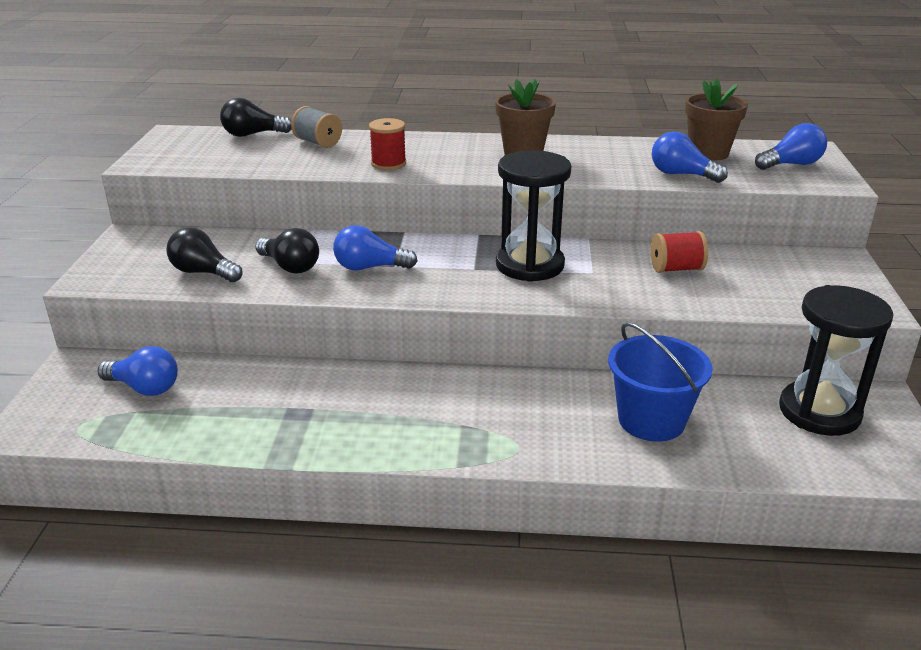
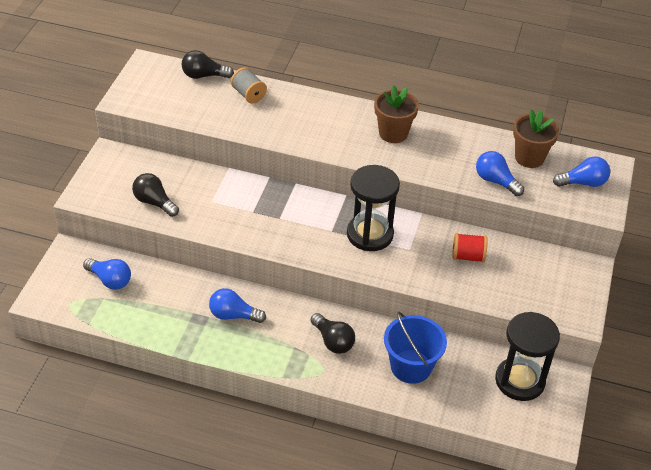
camera: 10 degrees right, 15 degrees up
black light bulb [255,228,319,273] -> black light bulb moved to [310,313,355,354]
blue light bulb [333,225,418,270] -> blue light bulb moved to [209,288,266,323]
red spool [369,118,406,170] -> none

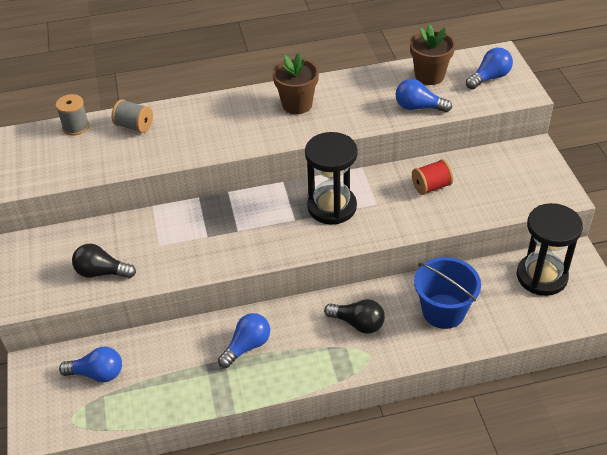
camera: 25 degrees left, 0 degrees up
black light bulb [182,50,234,79] -> grey spool [55,94,89,136]
blue light bulb [209,288,266,323] -> blue light bulb turned 150 degrees clockwise [218,313,270,368]

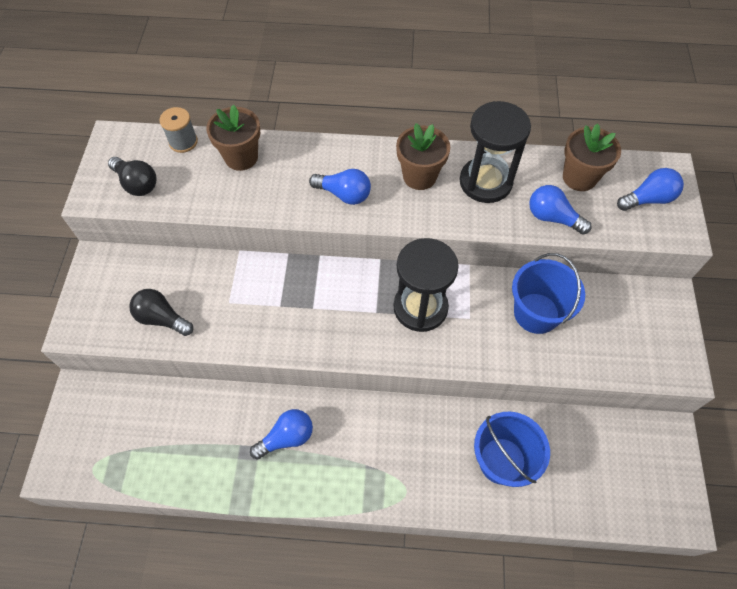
camera: 15 degrees right, 15 degrees up
blue light bulb [59,347,122,382] -> blue light bulb moved to [309,169,371,205]
grey spool [112,99,153,133] -> brown flower pot [206,105,260,171]
black light bulb [324,299,385,334] -> black light bulb moved to [108,157,156,196]
red spool [412,159,453,195] -> blue bucket [512,253,585,334]
black hourglass [517,203,583,296] -> black hourglass moved to [459,101,531,203]

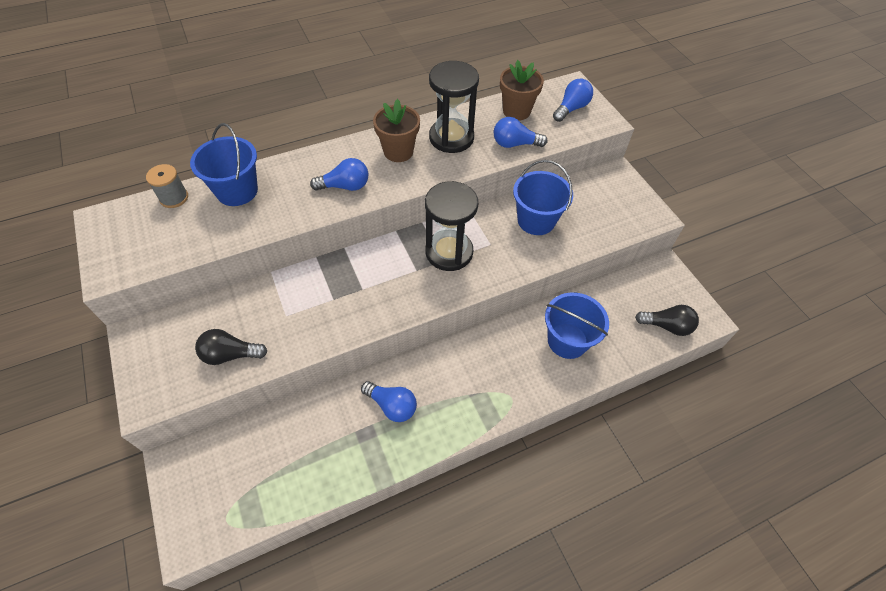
camera: 30 degrees left, 5 degrees down
black light bulb [108,157,156,196] -> black light bulb moved to [635,305,699,336]
brown flower pot [206,105,260,171] -> blue bucket [190,123,258,206]
blue light bulb [250,409,313,460] -> blue light bulb turned 90 degrees clockwise [361,381,417,422]

